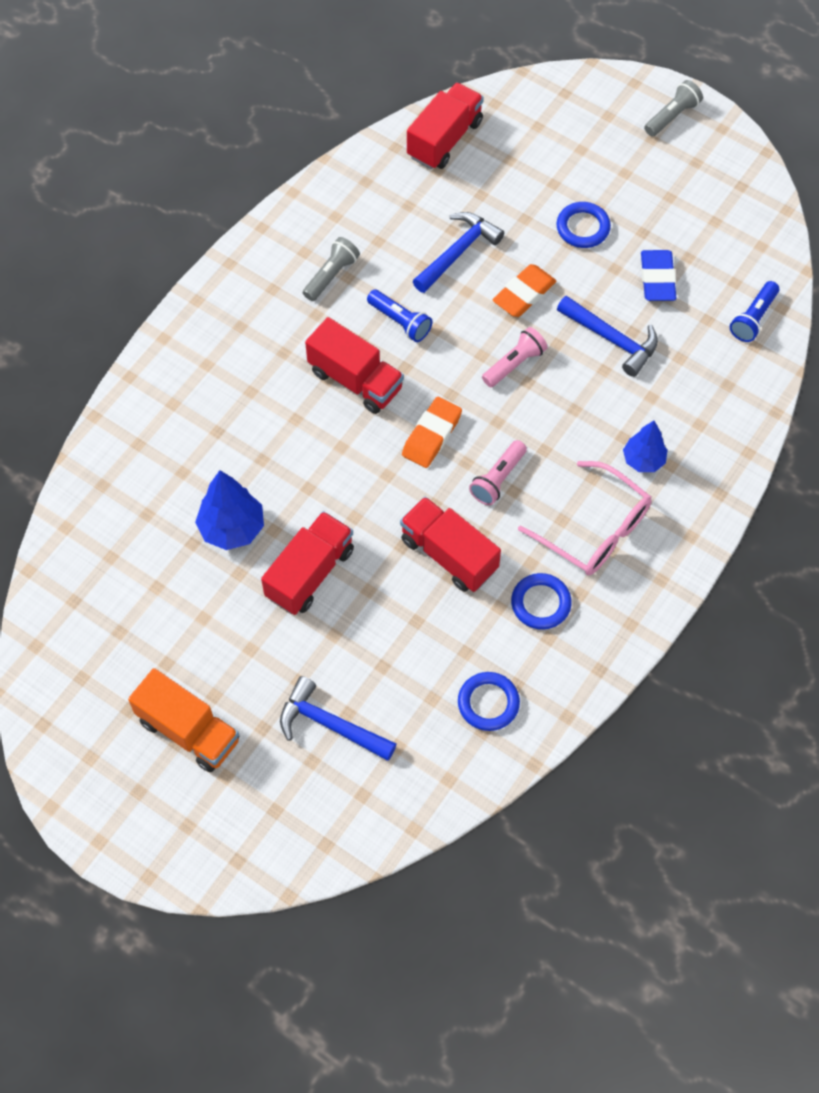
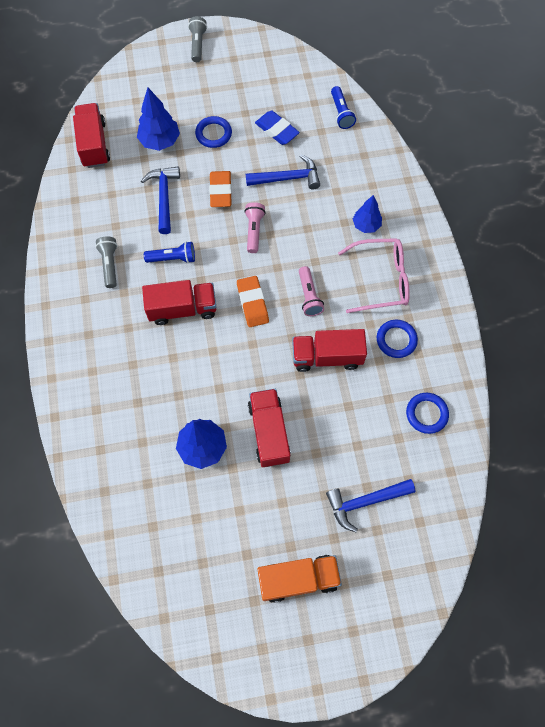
camera: 45 degrees left, 5 degrees up
none -> blue tree [137,88,180,151]

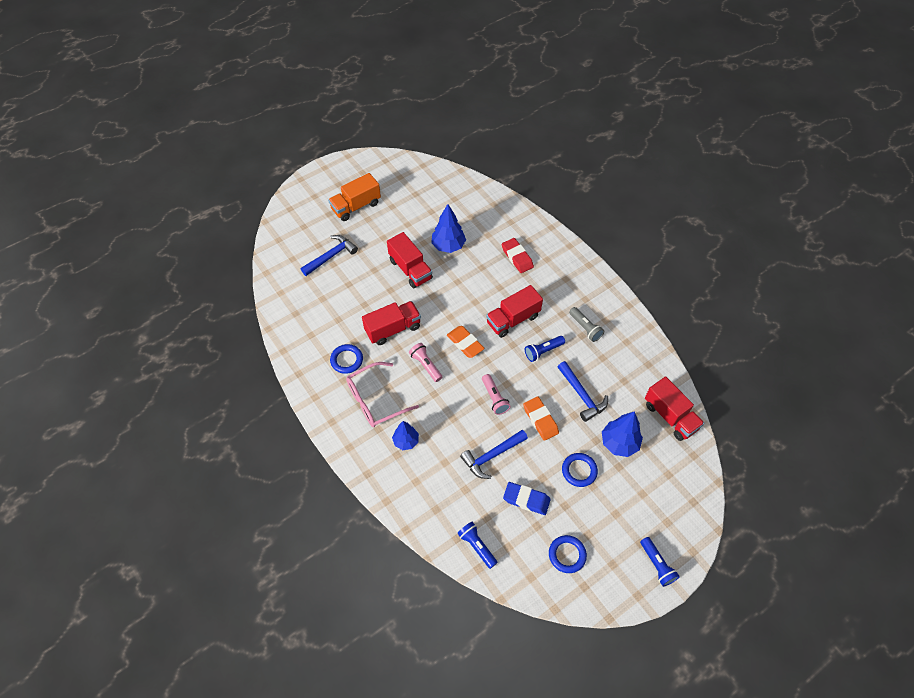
camera: 155 degrees right, 10 degrees down
grey flashlight [188,16,207,62] -> blue flashlight [640,537,680,587]
blue ring [406,393,449,434] -> blue ring moved to [549,535,587,573]
none -> red eraser [502,238,534,273]

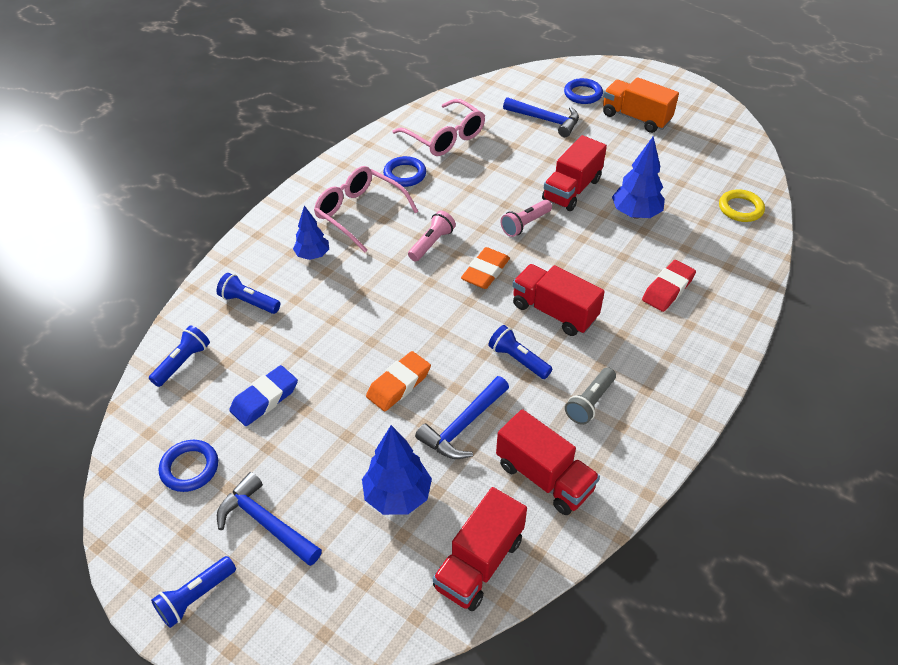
camera: 70 degrees right, 10 degrees down
red truck [362,301,421,345] -> red truck moved to [496,409,600,515]
blue hammer [460,430,528,479] -> blue hammer moved to [217,472,322,566]
pink flashlight [482,374,511,415] -> pink flashlight moved to [501,200,552,237]
blue eraser [503,482,551,515] -> blue eraser turned 45 degrees clockwise [229,365,298,426]
blue ring [562,453,598,487] -> blue ring moved to [564,78,603,104]
none -> blue flashlight [217,273,280,314]
none -> pink glasses [392,99,485,156]
none -> yellow ring [719,189,765,222]

